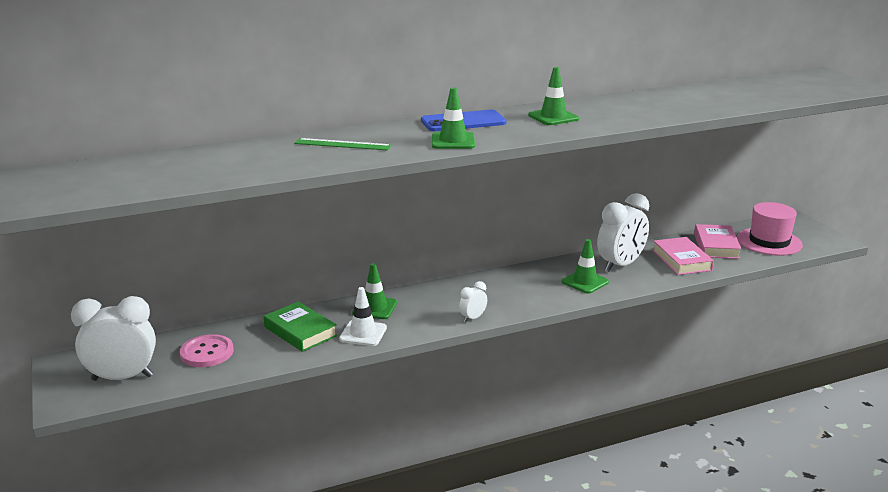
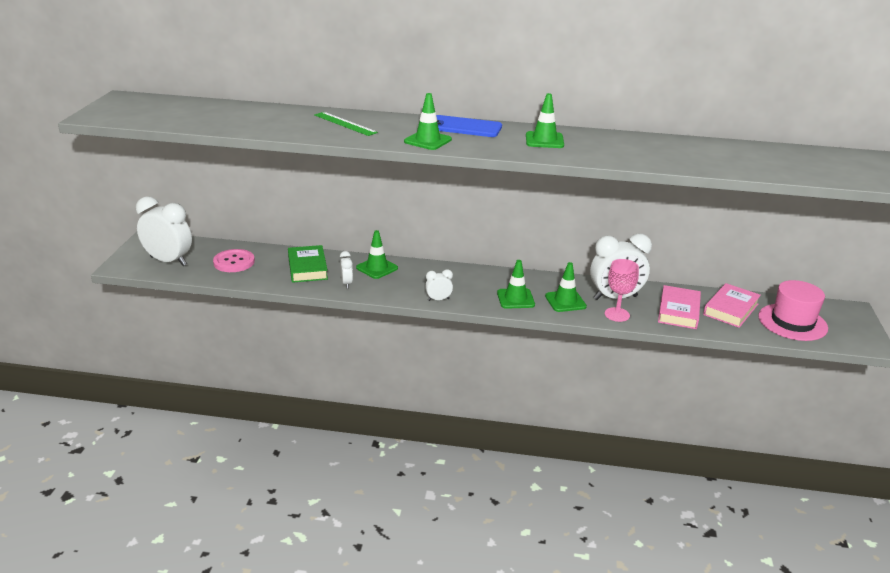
camera: 30 degrees right, 5 degrees up
white traffic cone [339,287,387,346] -> white clock [340,251,353,289]
none -> green traffic cone [497,260,535,309]
none -> pink goblet [605,259,639,322]

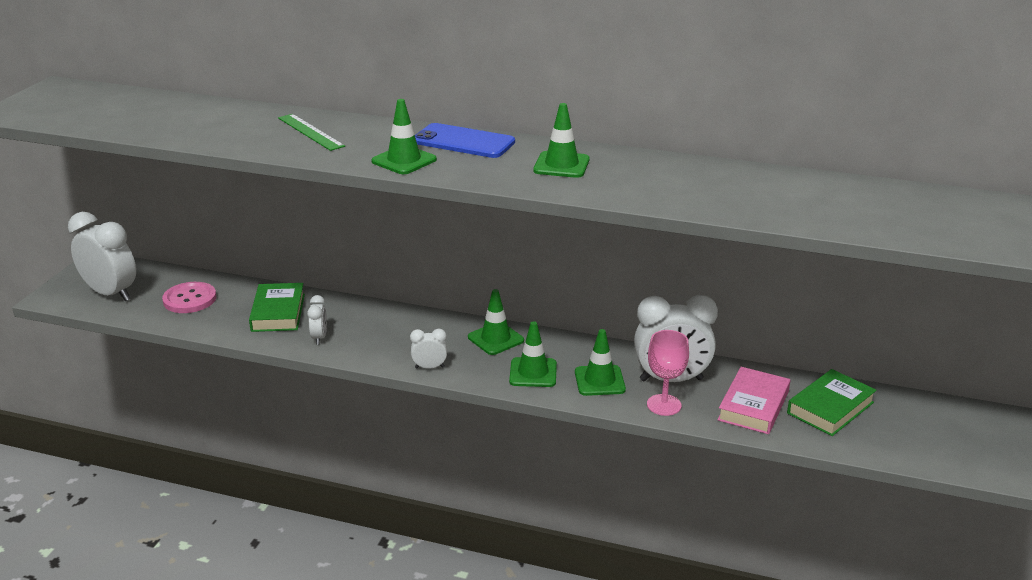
camera: 10 degrees right, 0 degrees up
green traffic cone [356,230,398,279] -> green traffic cone moved to [468,289,524,355]
pink book [703,283,761,328] -> green book [787,369,877,436]
pink hat [758,280,828,341] -> none

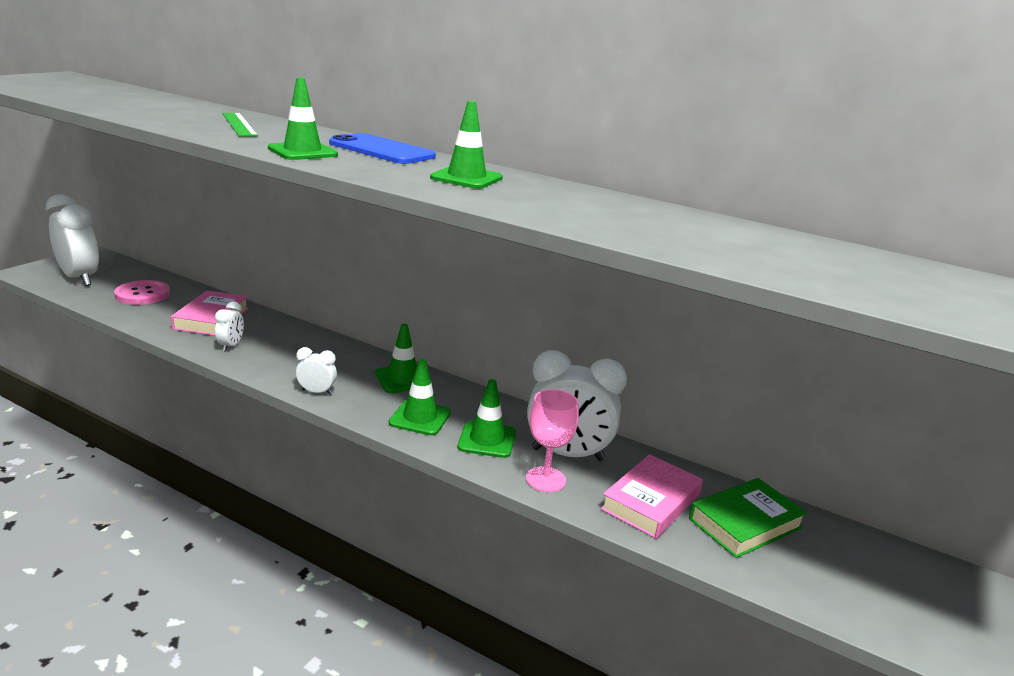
camera: 10 degrees right, 5 degrees down
green book [249,283,305,332] -> pink book [171,291,249,336]

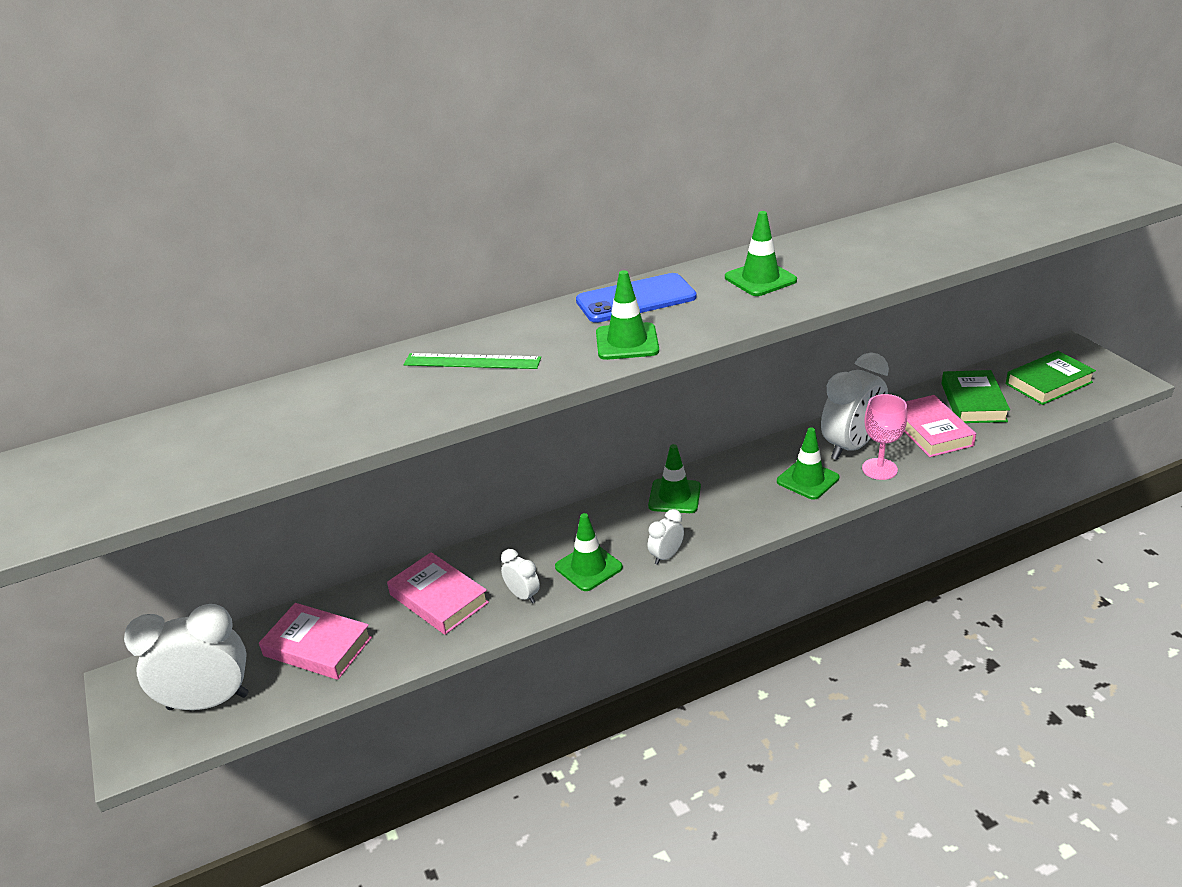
camera: 50 degrees left, 10 degrees up
pink button [114,280,170,305] -> pink book [259,603,372,680]
green traffic cone [389,359,451,436] -> green traffic cone moved to [555,513,623,591]
none -> green book [1006,351,1096,405]

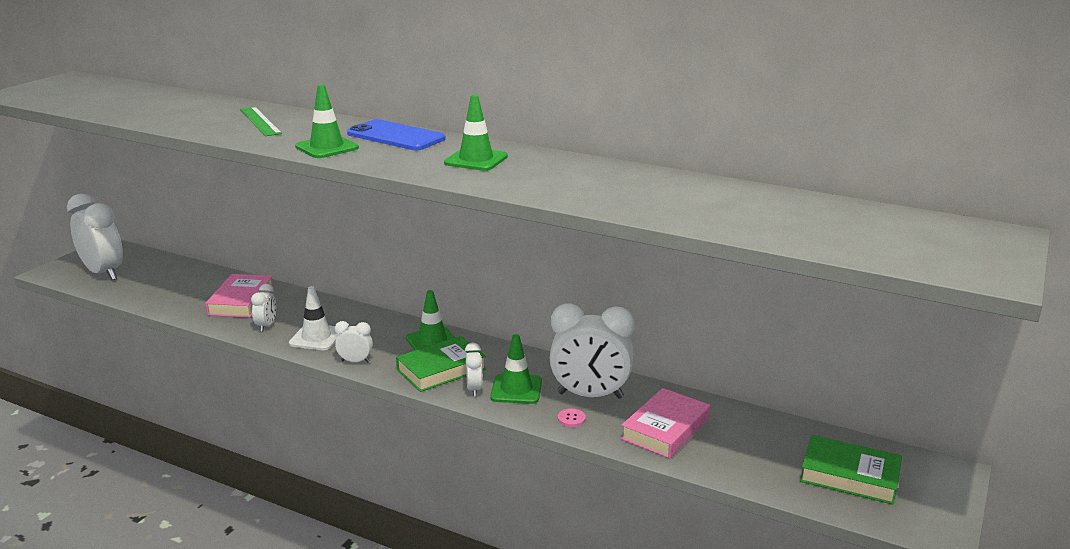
camera: 50 degrees right, 10 degrees down
pink book [259,603,372,680] -> none
green traffic cone [555,513,623,591] -> white traffic cone [289,286,339,350]
pink goblet [862,394,907,480] -> pink button [558,408,586,427]
green book [941,370,1010,423] -> green book moved to [396,336,486,392]
none -> white clock [465,342,483,397]

